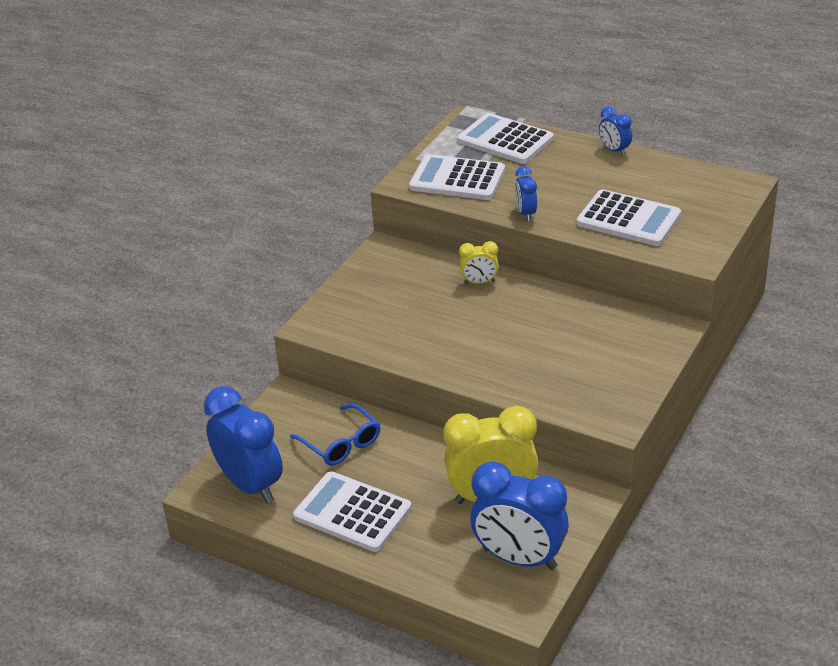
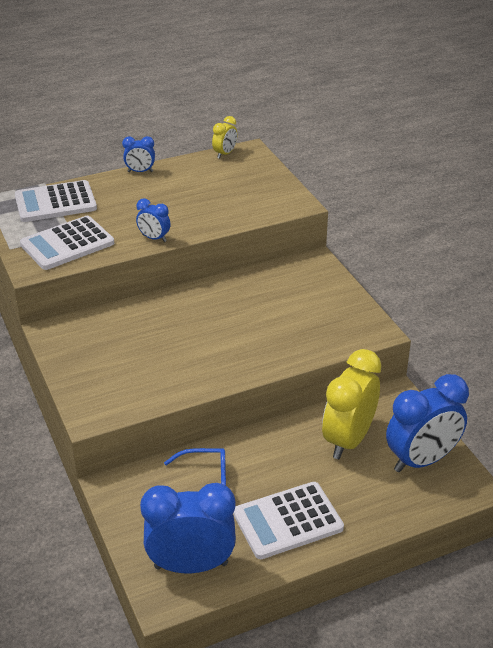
camera: 55 degrees left, 0 degrees up
yellow clock [459,241,499,284] -> yellow clock moved to [212,116,237,159]
white calculator [577,189,681,246] -> none

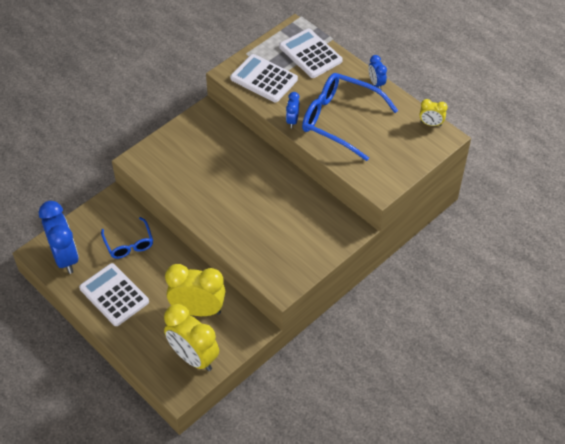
camera: 70 degrees right, 15 degrees up
blue clock [386,374,469,472] -> yellow clock [164,304,219,371]
none -> blue glasses [302,73,398,161]

